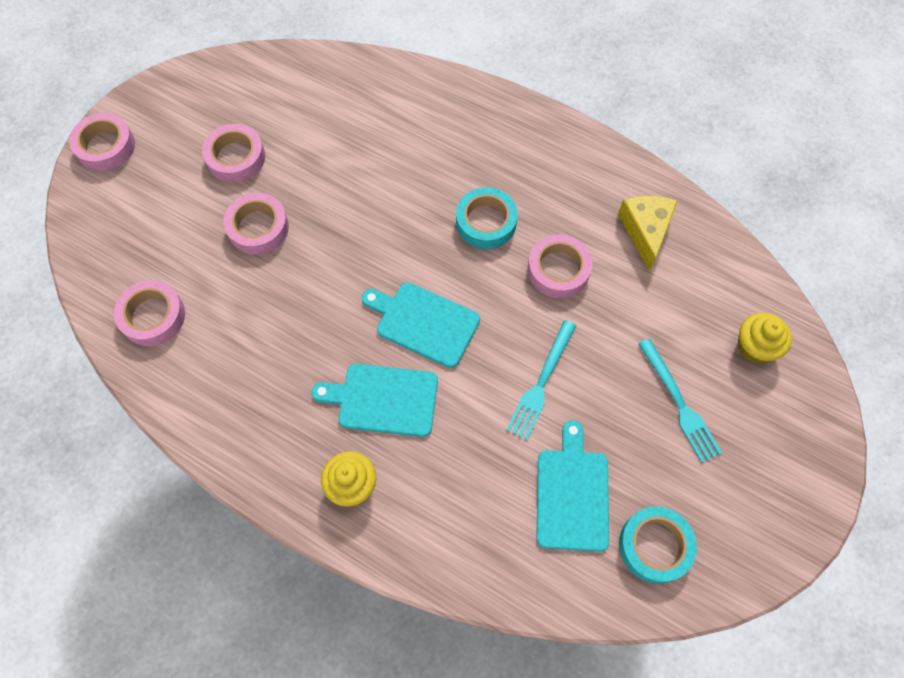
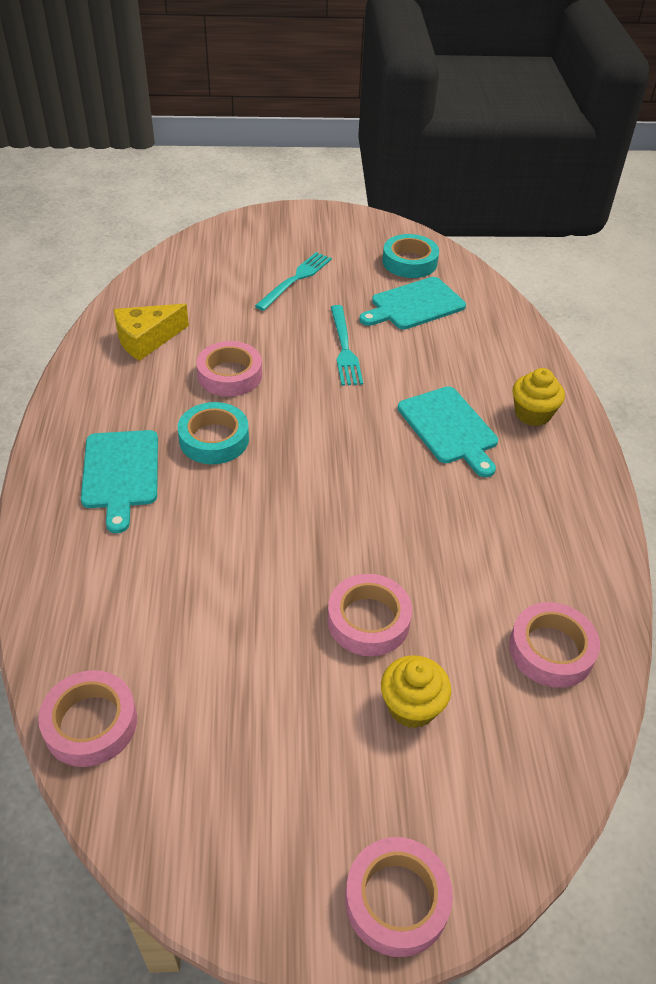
camera: 125 degrees left, 20 degrees down
pink tape [202,124,265,183] -> pink tape moved to [38,670,137,767]
turquoise cutting board [362,282,480,368] -> turquoise cutting board moved to [81,430,158,533]
turquoise fork [506,320,576,440] -> turquoise fork turned 90 degrees clockwise [331,305,363,386]
yellow cupcake [738,313,792,364] -> yellow cupcake moved to [381,655,451,728]

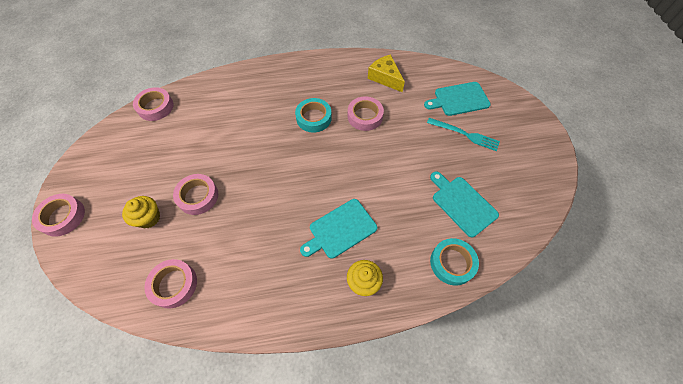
camera: 85 degrees right, 15 degrees up
turquoise cutting board [81,430,158,533] -> turquoise cutting board moved to [424,82,491,116]
turquoise fork [331,305,363,386] -> none
turquoise tape [382,234,439,278] -> turquoise tape moved to [430,238,479,285]

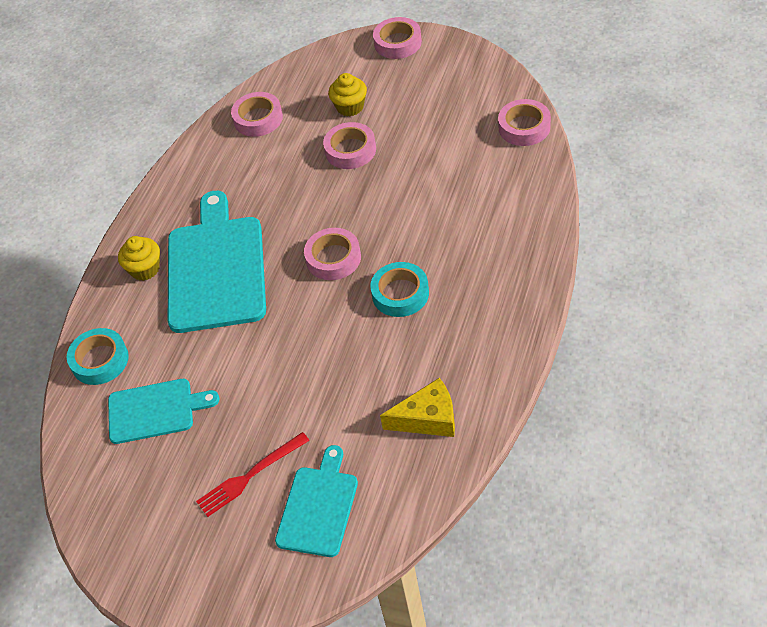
camera: 125 degrees right, 10 degrees down
turquoise cutting board [300,199,377,259] -> turquoise cutting board [168,191,266,333], size x1.73
pink tape [348,96,384,131] -> pink tape moved to [304,228,361,280]
turquoise fork [427,118,500,151] -> red fork [196,432,310,517]

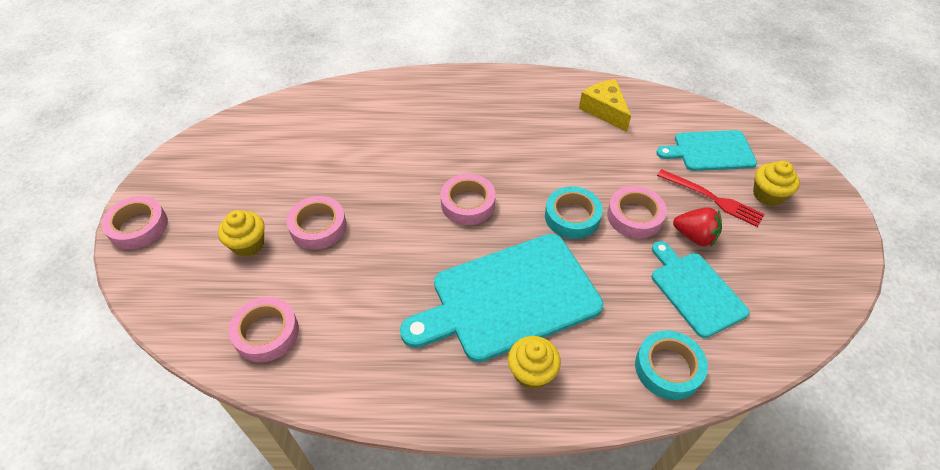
camera: 115 degrees left, 0 degrees up
turquoise tape [370,262,429,317] -> turquoise tape moved to [545,186,603,239]
pink tape [498,99,551,146] -> pink tape moved to [607,186,667,239]
none -> red strawberry [673,207,722,247]
none -> yellow cupcake [753,161,800,206]

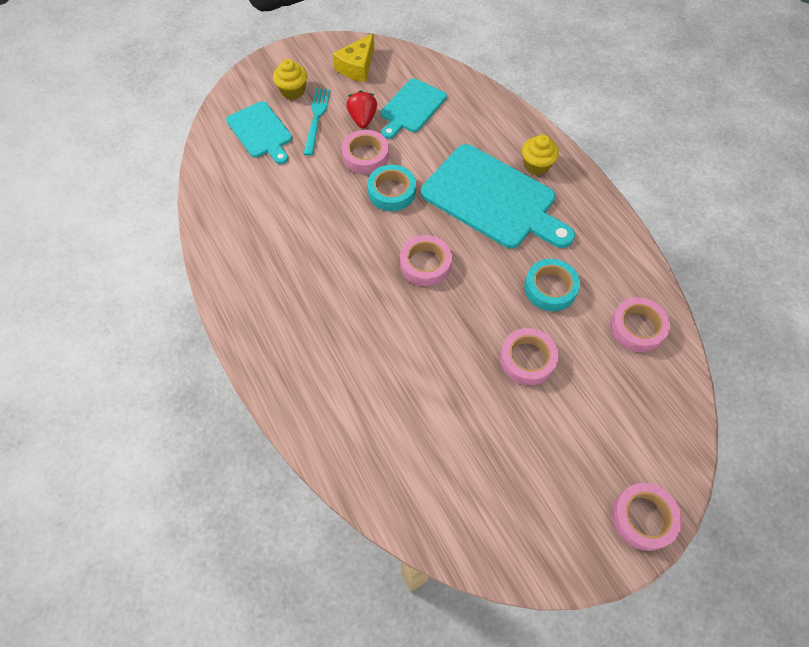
camera: 120 degrees left, 10 degrees up
yellow cupcake [218,210,265,257] -> none
yellow cheese [579,79,631,132] -> yellow cheese moved to [333,33,374,82]
turquoise tape [635,330,708,400] -> turquoise tape moved to [524,259,580,311]
red fork [657,169,765,227] -> turquoise fork [304,88,331,156]

